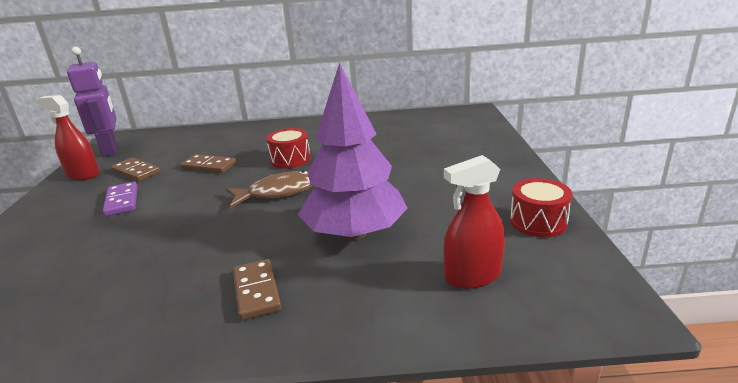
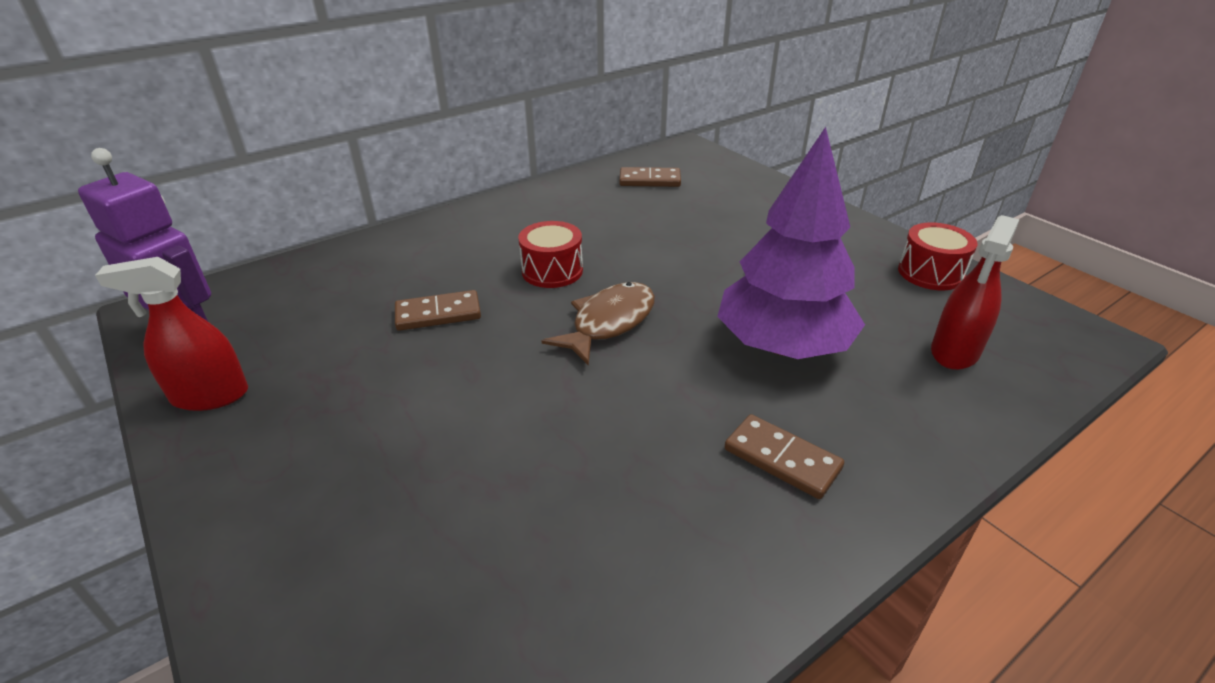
camera: 35 degrees left, 10 degrees up
purple domino [103,182,138,216] -> none
brown domino [111,158,160,181] -> brown domino moved to [619,167,681,187]

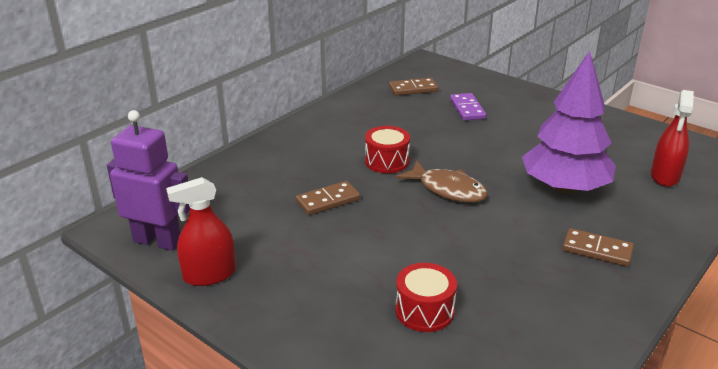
camera: 15 degrees left, 5 degrees down
brown fish [541,282,655,366] -> brown fish turned 105 degrees clockwise [396,161,488,203]
red drum [898,222,977,290] -> red drum moved to [395,263,457,332]
none -> purple domino [450,93,486,121]

